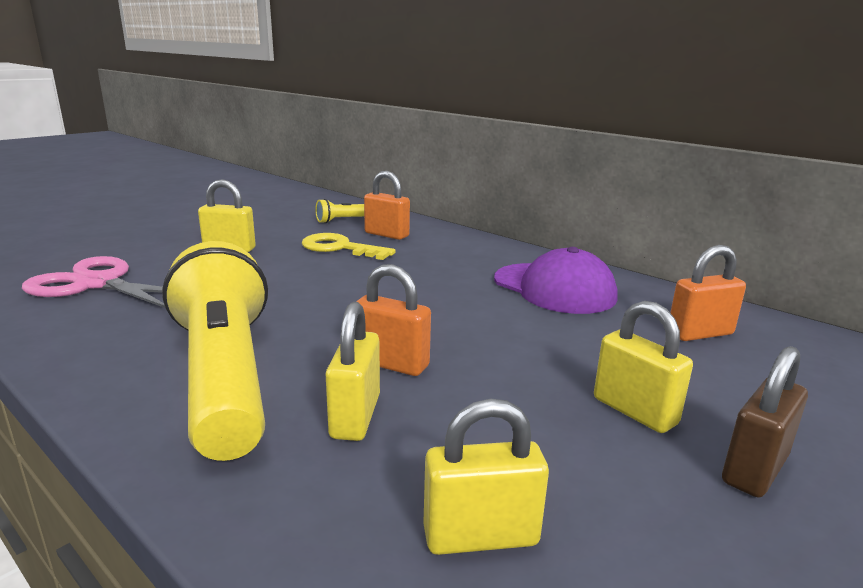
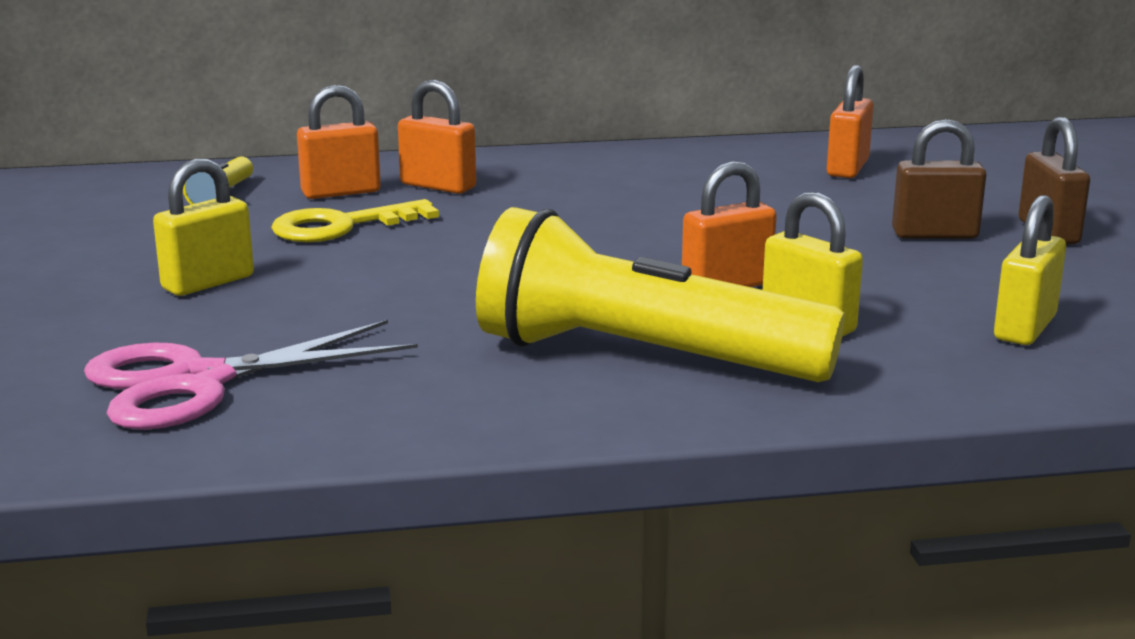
camera: 50 degrees left, 0 degrees up
purple cap [494,247,617,314] -> none
yellow padlock [594,301,693,433] -> brown padlock [892,119,986,239]
none -> orange padlock [398,80,476,194]

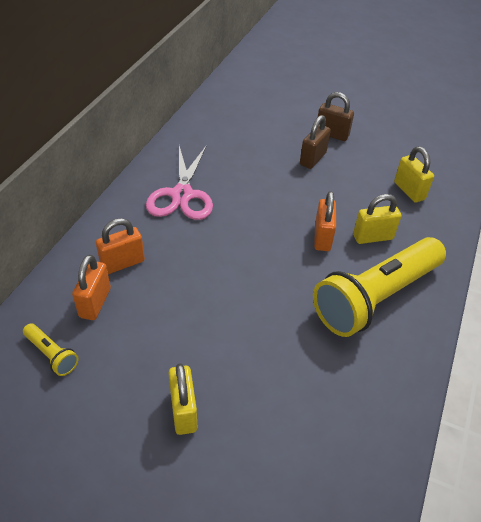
camera: 60 degrees left, 25 degrees up
pink scissors [84,320,418,430] -> pink scissors moved to [146,146,213,220]
yellow key [271,199,439,242] -> none
orange padlock [827,65,873,178] -> none

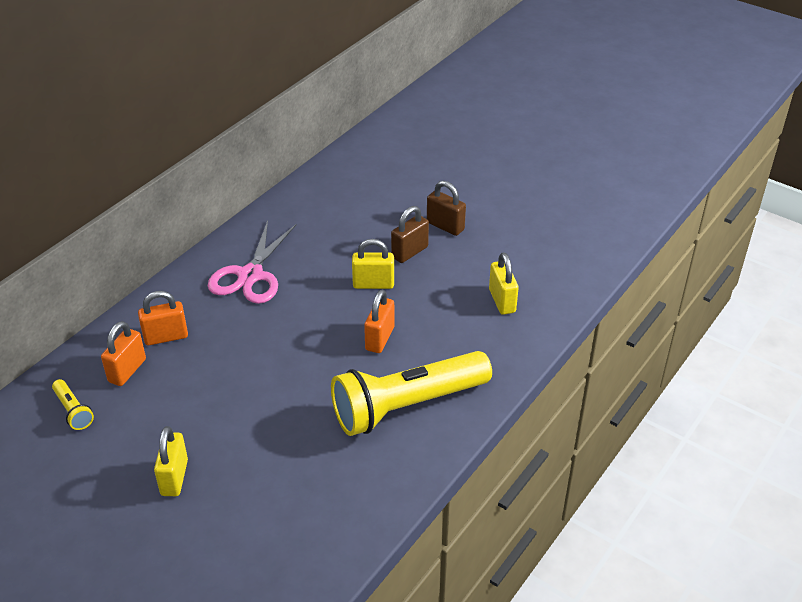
camera: 15 degrees right, 5 degrees down
yellow padlock [353,194,401,244] -> yellow padlock moved to [352,239,394,289]

